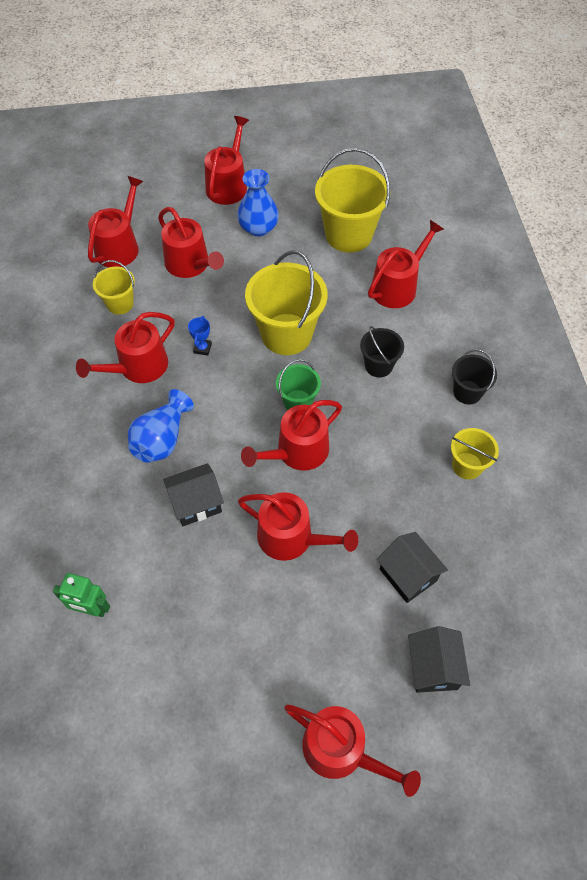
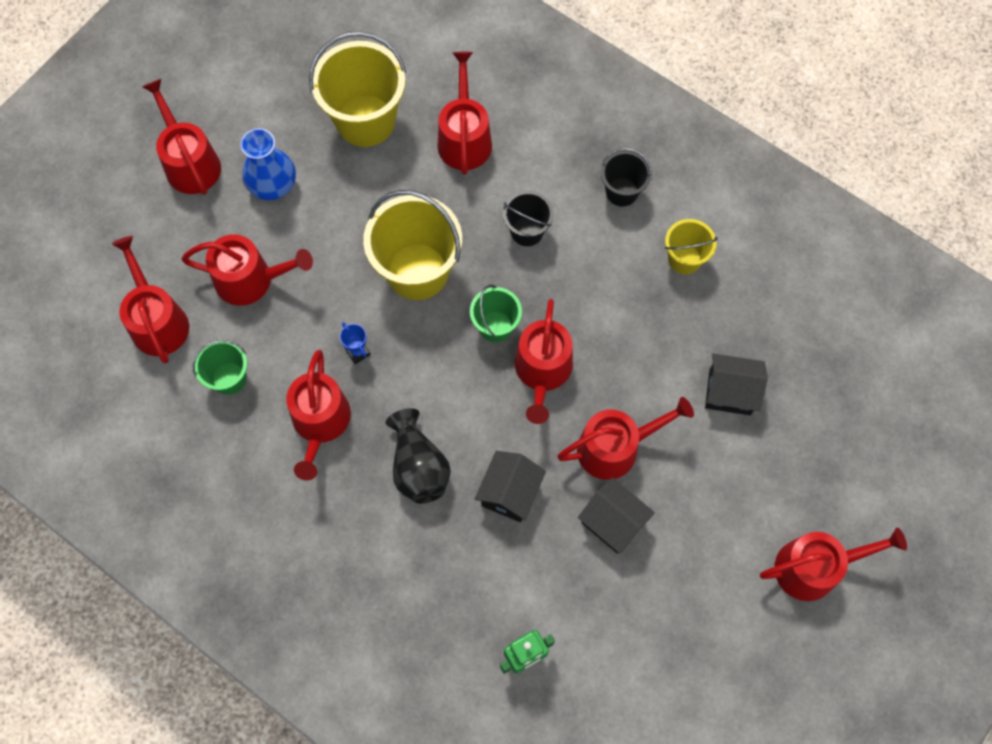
camera: 45 degrees left, 10 degrees up
yellow bucket [93,260,135,314] -> green bucket [192,340,247,395]
blue vase [128,389,194,463] -> black vase [386,408,451,504]
black house [408,626,470,693] -> black house moved to [578,478,655,554]

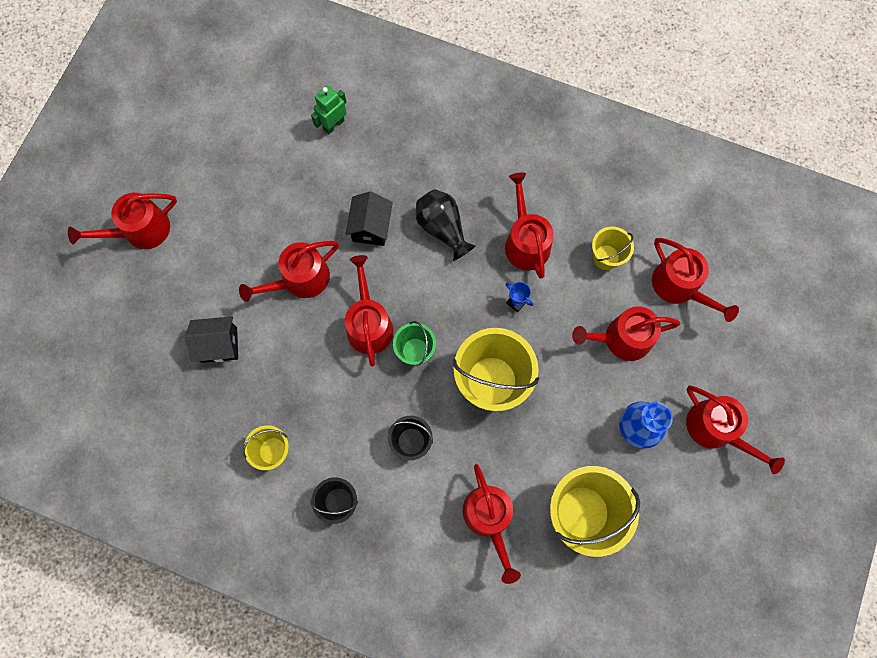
camera: 165 degrees right, 5 degrees up
green bucket [192,340,247,395] -> yellow bucket [592,227,634,270]
black house [578,478,655,554] -> none

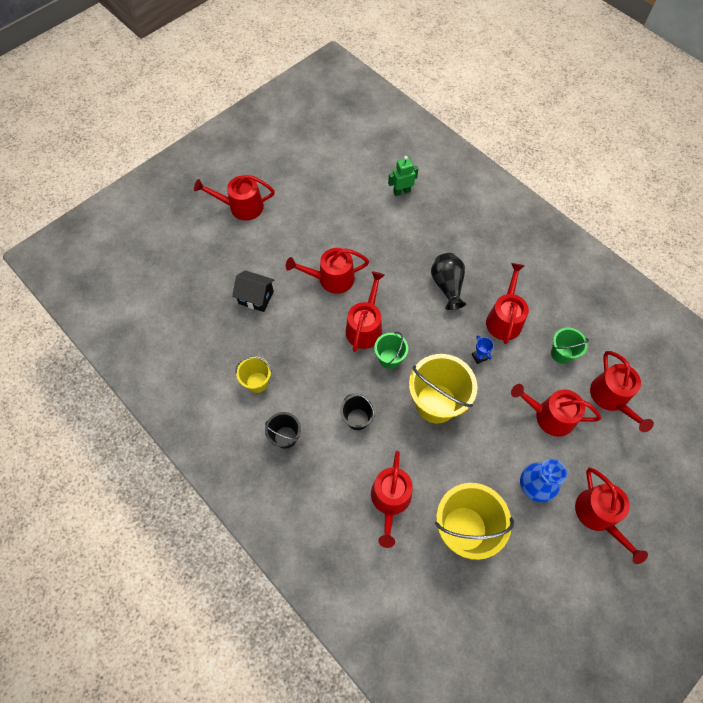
camera: 25 degrees right, 10 degrees down
black house [346,191,393,246] -> none
yellow bucket [592,227,634,270] -> green bucket [551,328,589,364]

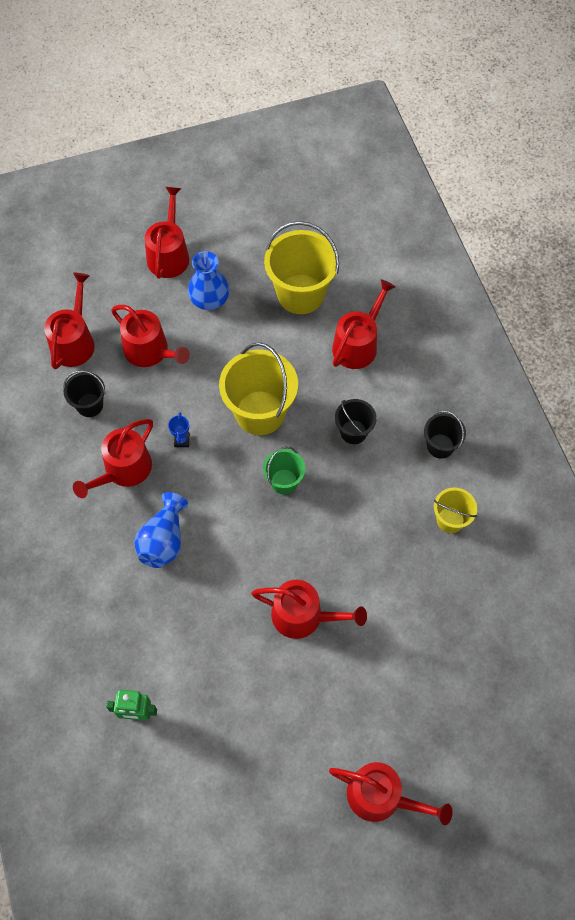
camera: 155 degrees left, 0 degrees up
black house [232,270,274,312] -> none
red watering can [346,272,385,352] -> none
black vase [431,253,466,310] -> blue vase [134,492,188,568]
green bucket [551,328,589,364] -> black bucket [63,370,106,417]

